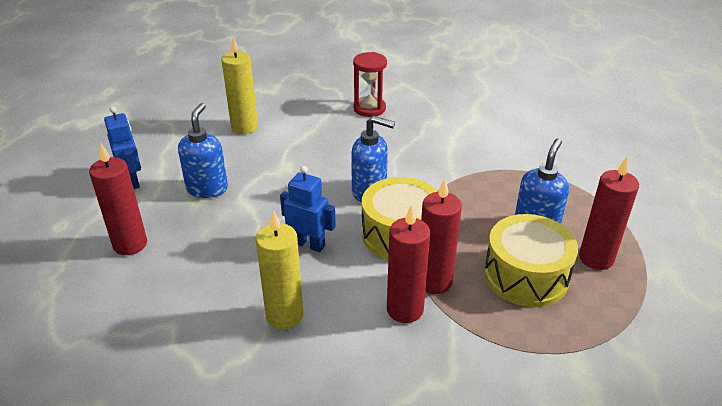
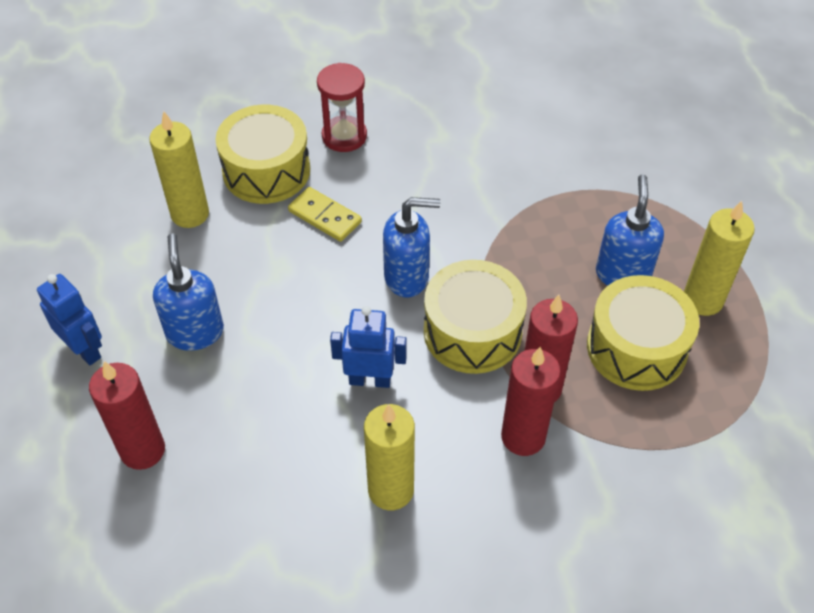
camera: 20 degrees left, 15 degrees up
red candle [579,156,639,270] -> yellow candle [684,201,755,316]
none -> yellow drum [216,105,310,204]
none -> yellow domino [288,187,362,242]

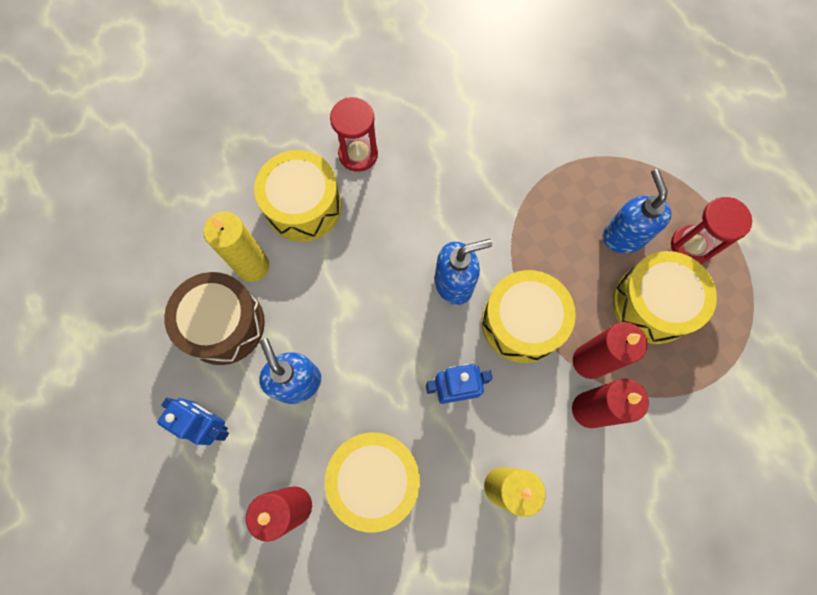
camera: 15 degrees left, 20 degrees up
yellow domino [288,187,362,242] -> none
yellow candle [684,201,755,316] -> red hourglass [671,197,752,264]
none -> brown drum [164,272,265,365]
none -> yellow drum [325,432,420,532]

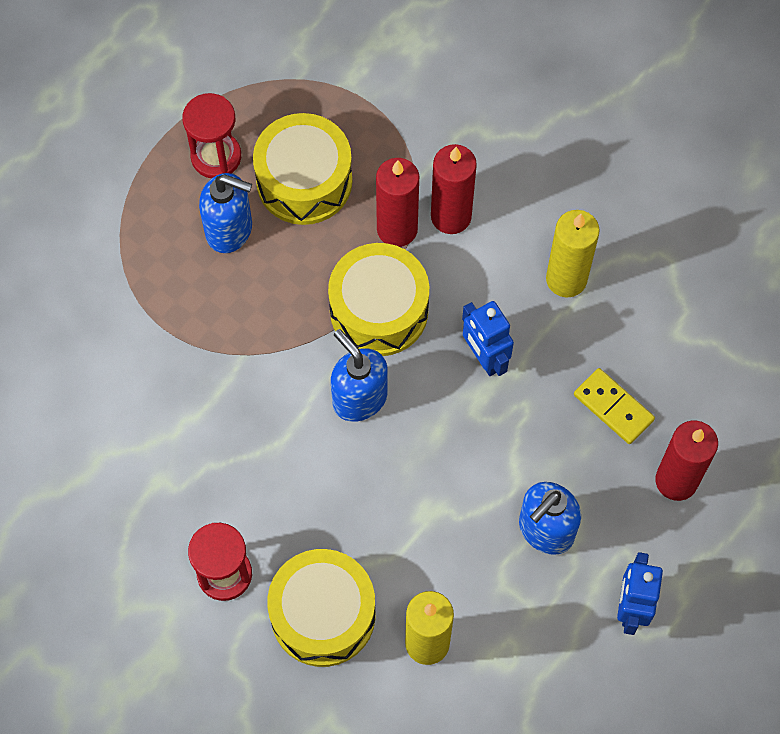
camera: 110 degrees left, 5 degrees down
brown drum [164,272,265,365] -> none
yellow drum [325,432,420,532] -> yellow domino [574,368,655,444]
blue soap dispenser [603,169,672,253] -> blue soap dispenser turned 135 degrees counterclockwise [199,173,252,253]

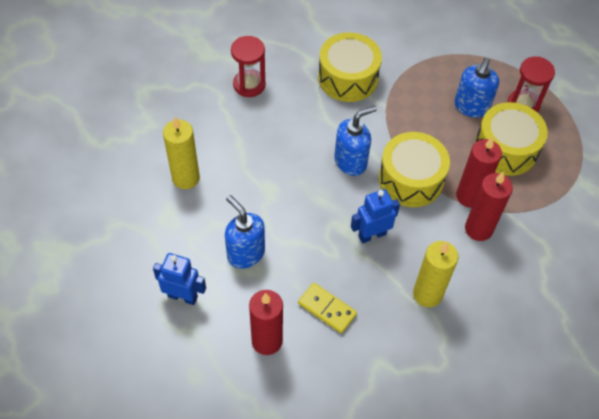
camera: 95 degrees right, 10 degrees down
yellow drum [267,549,376,667] -> yellow drum moved to [318,32,382,102]
yellow domino [574,368,655,444] -> yellow domino turned 75 degrees clockwise [298,283,357,333]

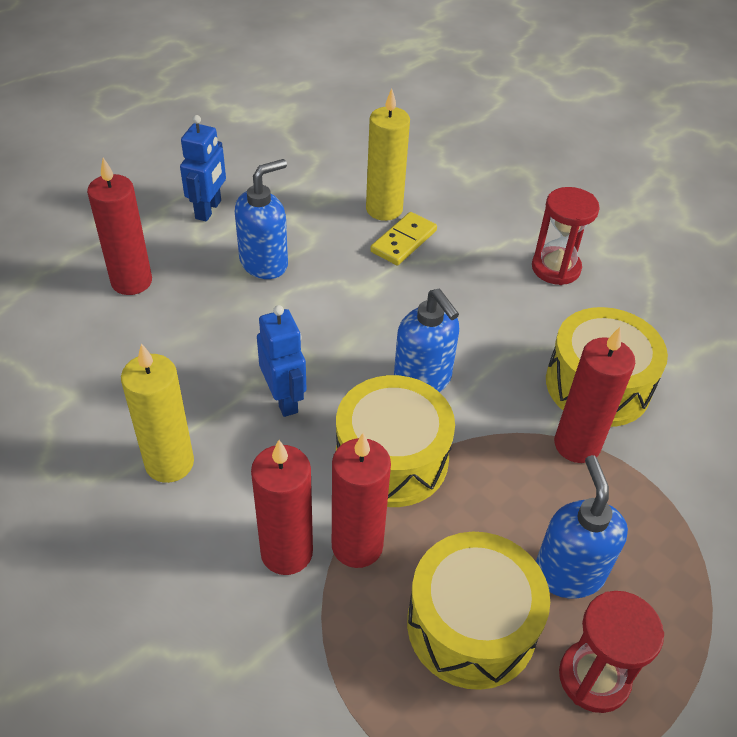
camera: 90 degrees right, 10 degrees down
yellow domino [298,283,357,333] -> yellow domino moved to [370,212,437,265]
blue soap dispenser [455,58,499,118] -> blue soap dispenser turned 60 degrees clockwise [536,455,628,598]
none -> red candle [554,327,635,463]

